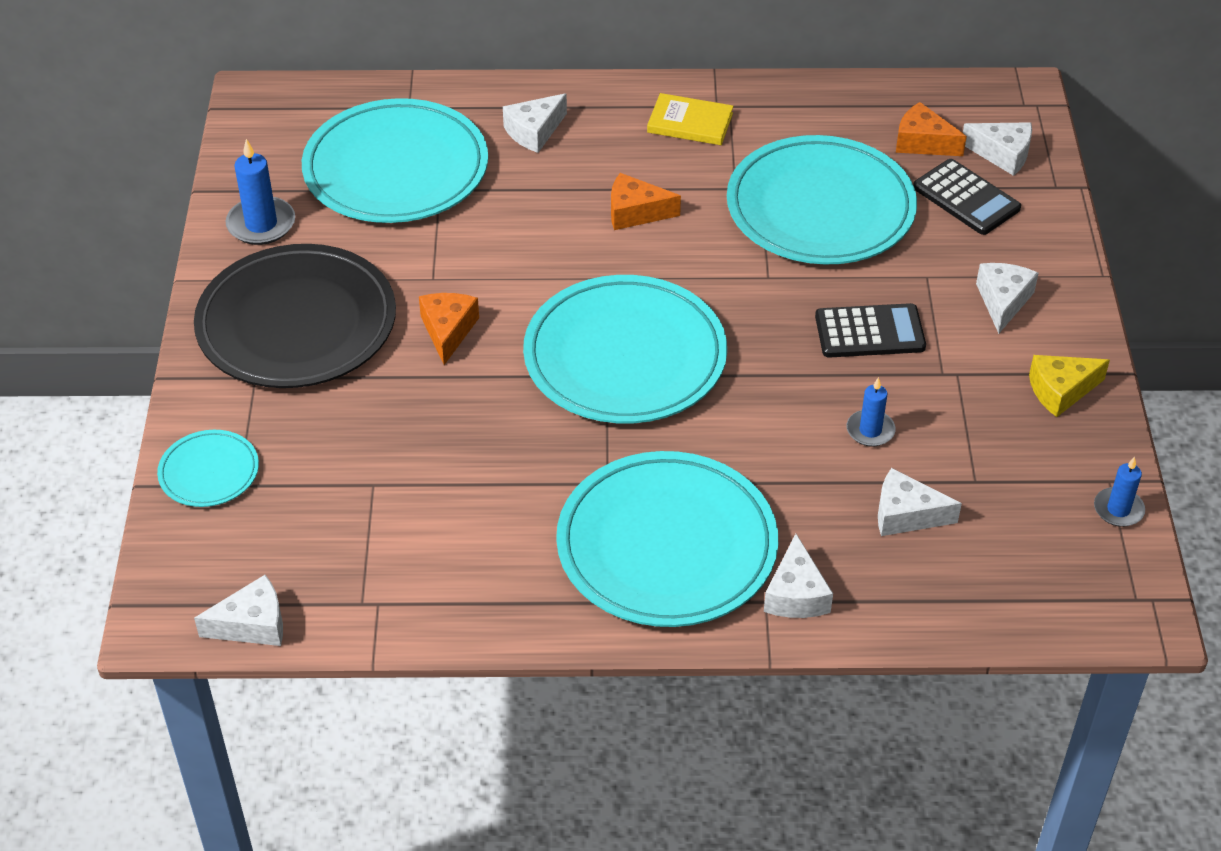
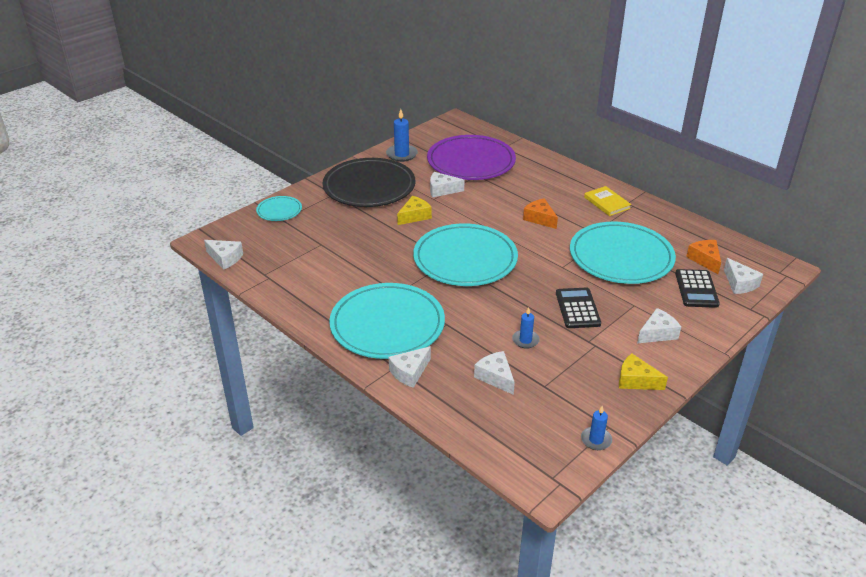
camera: 45 degrees right, 10 degrees down
turquoise plate [302,98,488,223] -> purple plate [427,135,516,180]
orange cheese [419,293,479,365] -> yellow cheese [397,196,432,225]
white cheese [503,93,567,153] -> white cheese moved to [430,172,464,198]
black calculator [815,303,926,358] -> black calculator turned 135 degrees counterclockwise [556,288,601,328]

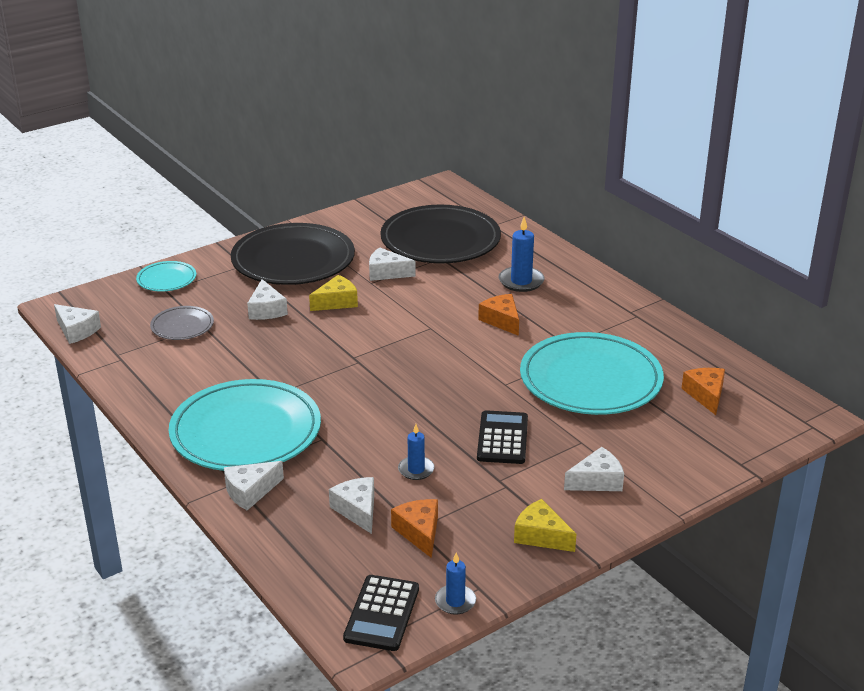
camera: 10 degrees right, 5 degrees down
blue candle [386,109,418,162] -> blue candle moved to [499,217,545,292]
turquoise plate [413,224,518,286] -> none
purple plate [427,135,516,180] -> black plate [380,205,501,264]
yellow book [584,186,631,216] -> none
black calculator [675,269,720,308] -> black calculator moved to [343,575,419,651]
white cheese [724,258,763,294] -> white cheese moved to [247,279,288,320]
none -> grey plate [150,306,214,340]
none -> orange cheese [391,499,438,558]

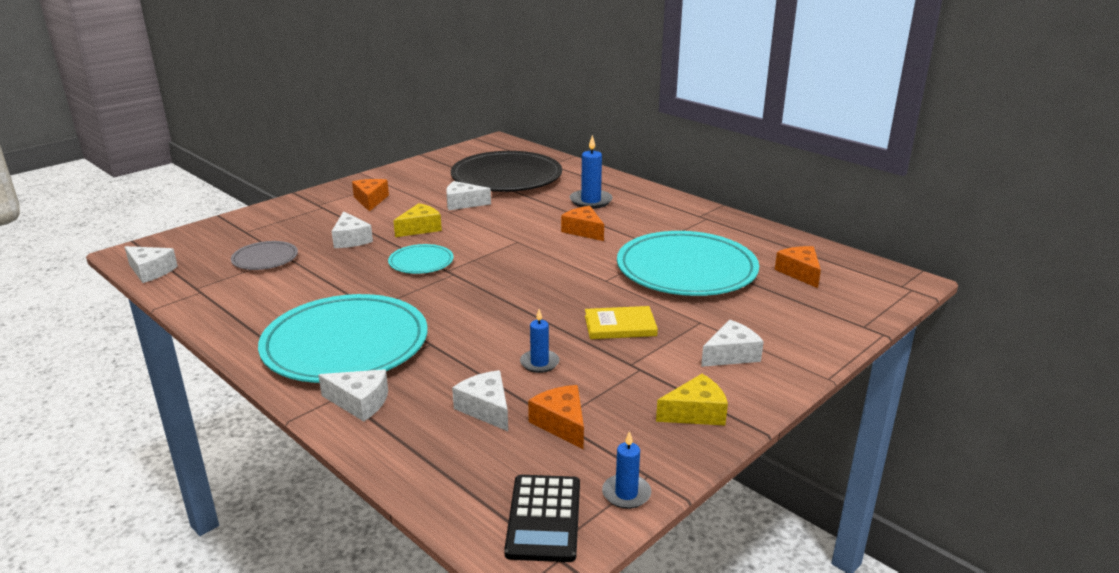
camera: 10 degrees left, 5 degrees down
turquoise plate [136,261,196,292] -> turquoise plate moved to [388,244,454,274]
white cheese [224,461,284,510] -> white cheese turned 120 degrees counterclockwise [318,369,388,422]
black plate [231,223,355,285] -> orange cheese [352,179,389,212]
black calculator [477,410,528,464] -> yellow book [585,306,658,339]
yellow cheese [514,499,576,552] -> yellow cheese turned 135 degrees clockwise [656,374,728,426]

